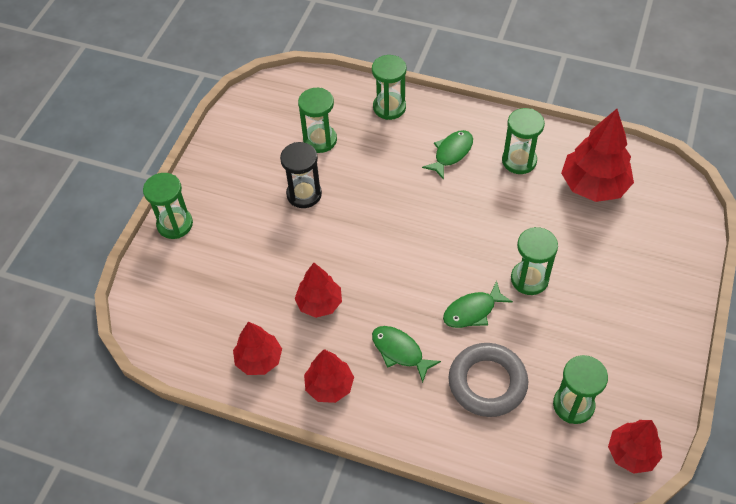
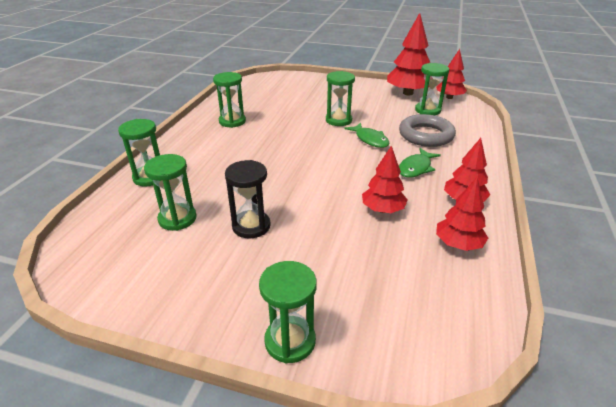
camera: 95 degrees left, 20 degrees down
green fish [422,130,473,180] -> none
red tree [561,109,634,202] -> red tree moved to [387,13,430,95]

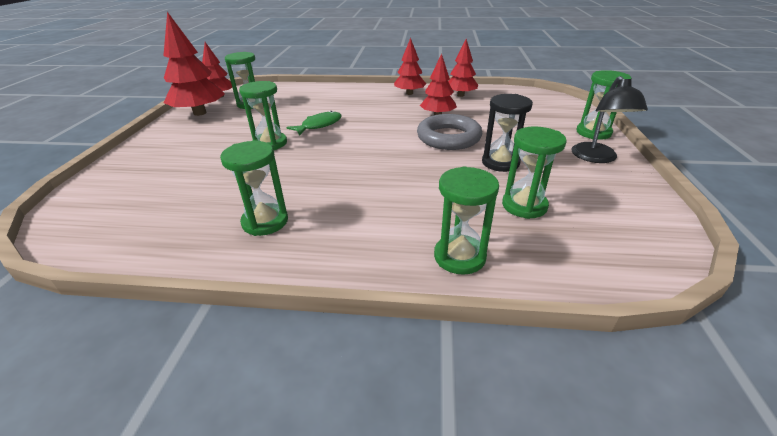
camera: 100 degrees left, 0 degrees up
grey ring [399,114,456,147] -> grey ring moved to [417,114,482,150]
green fish [399,148,441,178] -> none
none -> black lamp [571,76,648,163]

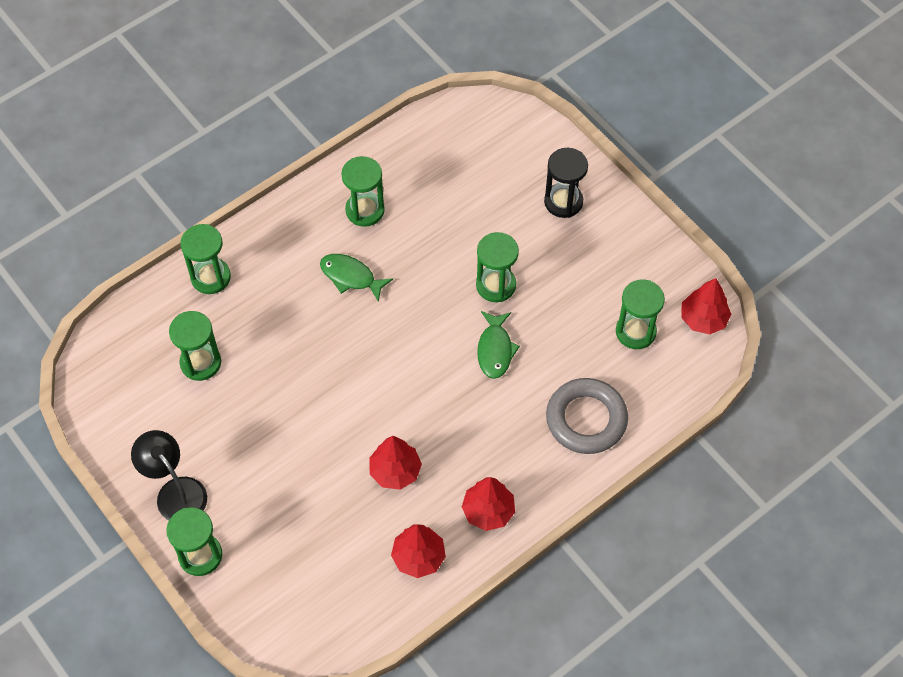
camera: 135 degrees right, 25 degrees up
red tree [163,12,225,116] -> none
grey ring [417,114,482,150] -> grey ring moved to [546,378,628,454]
black hourglass [482,94,533,172] -> black hourglass moved to [544,148,588,218]
none -> green fish [320,254,393,302]

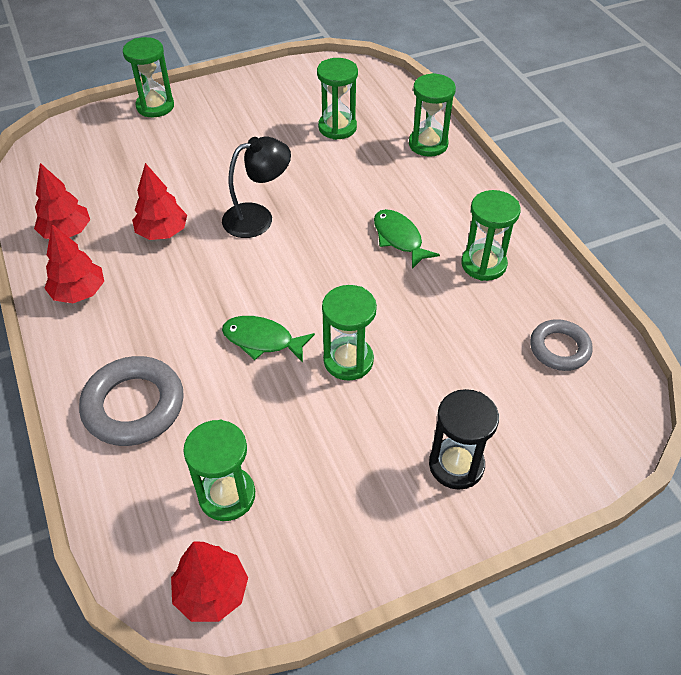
camera: 105 degrees right, 10 degrees down
black lamp [131,430,207,520] -> black lamp moved to [222,137,291,238]
green fish [320,254,393,302] -> green fish turned 75 degrees counterclockwise [374,209,440,269]
none -> grey ring [530,319,593,371]

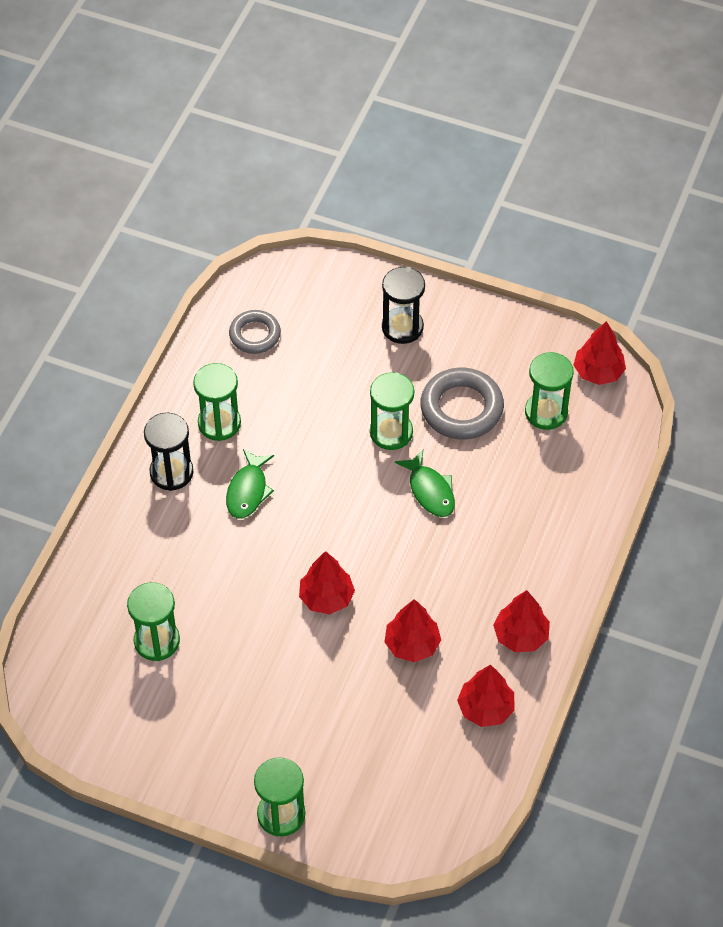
camera: 135 degrees left, 5 degrees up
grey ring [79,356,184,446] -> grey ring moved to [420,368,504,440]
black lamp [222,137,291,238] -> red tree [299,551,355,614]
green hourglass [409,73,456,157] -> none
none -> black hourglass [144,413,194,491]

